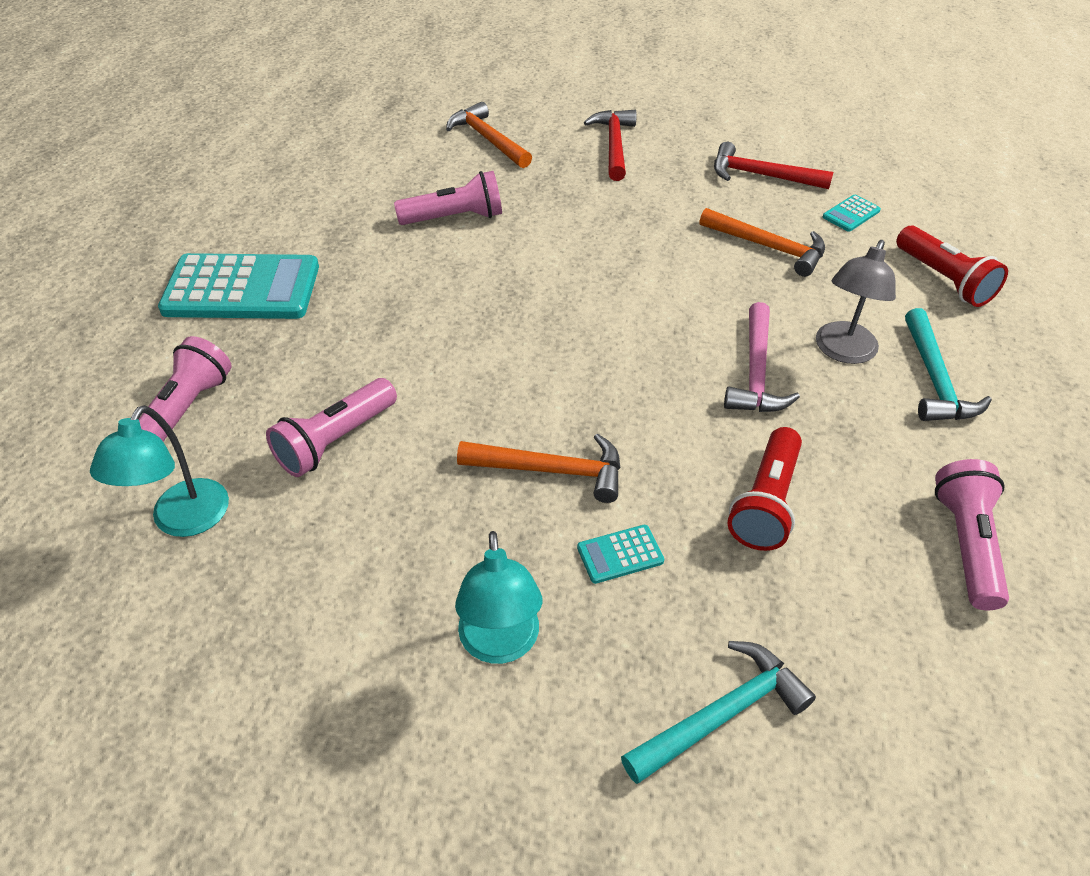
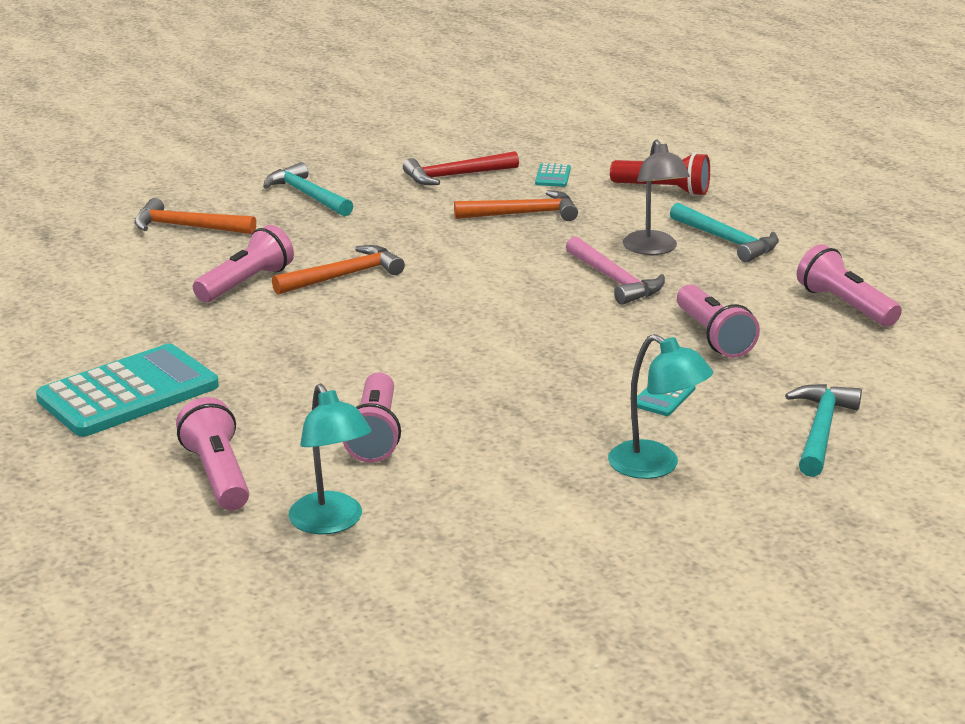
camera: 40 degrees left, 20 degrees down
orange hammer [457,433,620,503] -> orange hammer moved to [272,245,405,295]
red hammer [584,110,637,181] -> turquoise hammer [263,162,353,217]
red flashlight [727,427,802,551] -> pink flashlight [677,284,760,358]

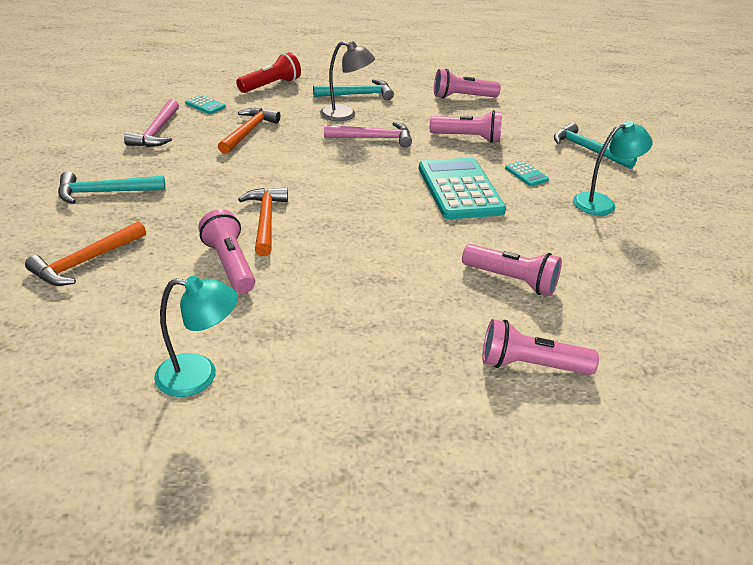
camera: 65 degrees left, 10 degrees up
turquoise calculator [36,344,219,437] -> turquoise calculator moved to [419,158,506,219]
turquoise lamp [288,383,372,534] -> turquoise lamp moved to [154,275,238,397]
red hammer [403,151,519,185] -> pink hammer [124,99,179,147]

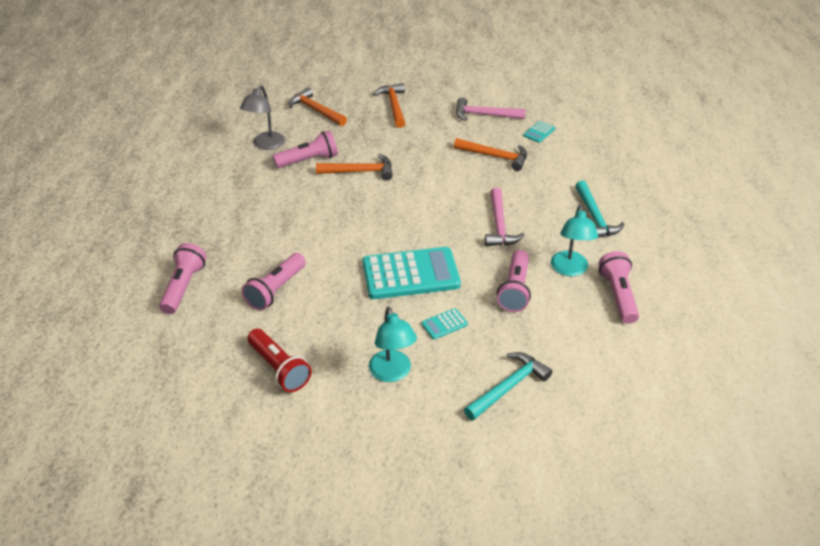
camera: 95 degrees right, 5 degrees up
turquoise hammer [58,171,165,204] -> orange hammer [373,83,405,128]
turquoise lamp [154,275,238,397] -> turquoise lamp moved to [551,205,598,276]
red flashlight [236,52,301,93] -> red flashlight moved to [247,329,312,392]
grey lamp [320,41,375,121] -> grey lamp moved to [240,85,285,150]

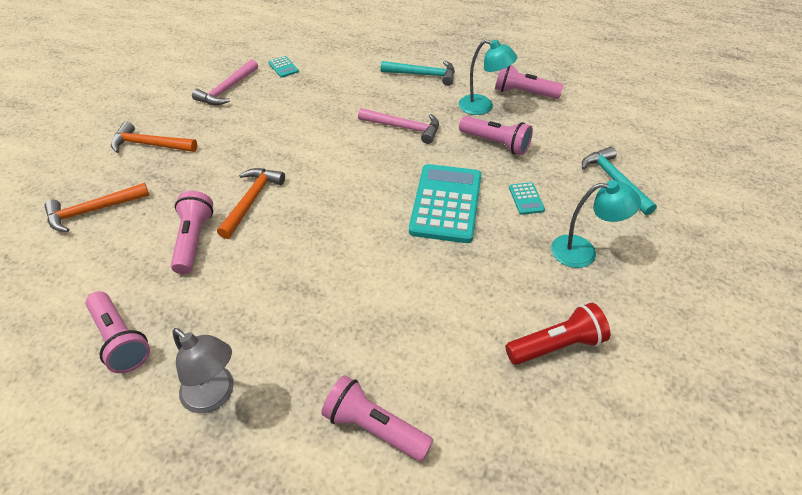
camera: 70 degrees left, 5 degrees up
grey lamp [240,85,285,150] -> grey lamp moved to [173,328,234,413]
pink flashlight [242,253,306,311] -> pink flashlight moved to [85,291,150,373]
orange hammer [454,138,527,171] -> none

